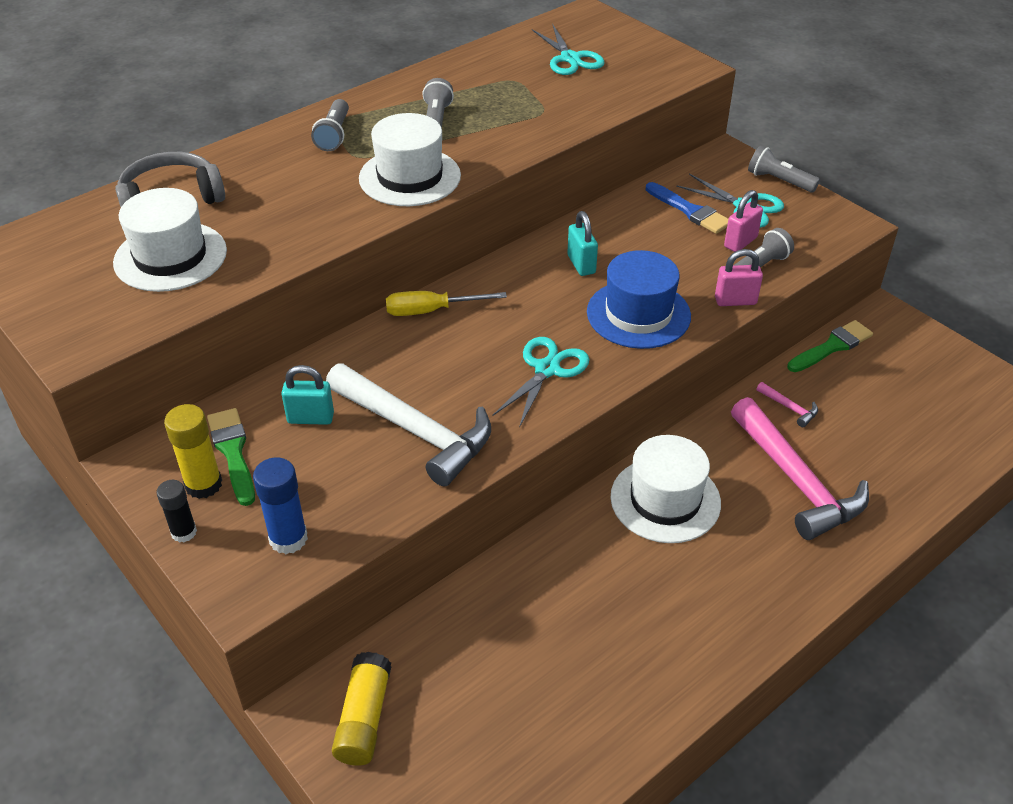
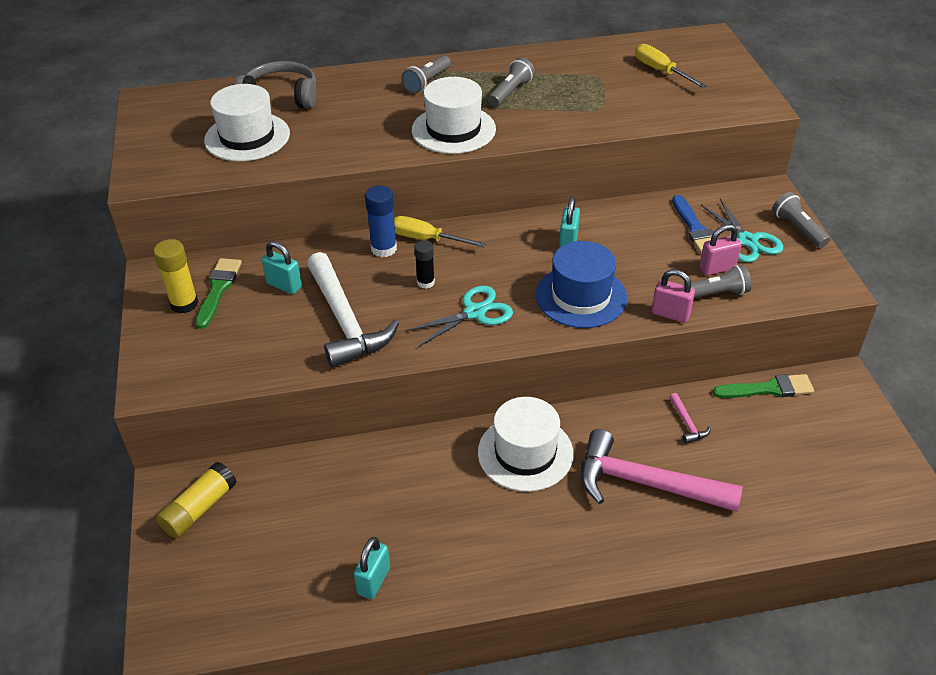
camera: 30 degrees right, 0 degrees up
black glue stick [156,480,197,542] -> black glue stick moved to [414,240,435,289]
blue glue stick [253,458,308,554] -> blue glue stick moved to [365,185,397,257]
turquoise scissors [532,24,605,75] -> yellow screwdriver [635,44,707,88]
pink hammer [731,397,869,540] -> pink hammer turned 105 degrees clockwise [580,429,743,512]
none -> turquoise padlock [354,537,390,599]

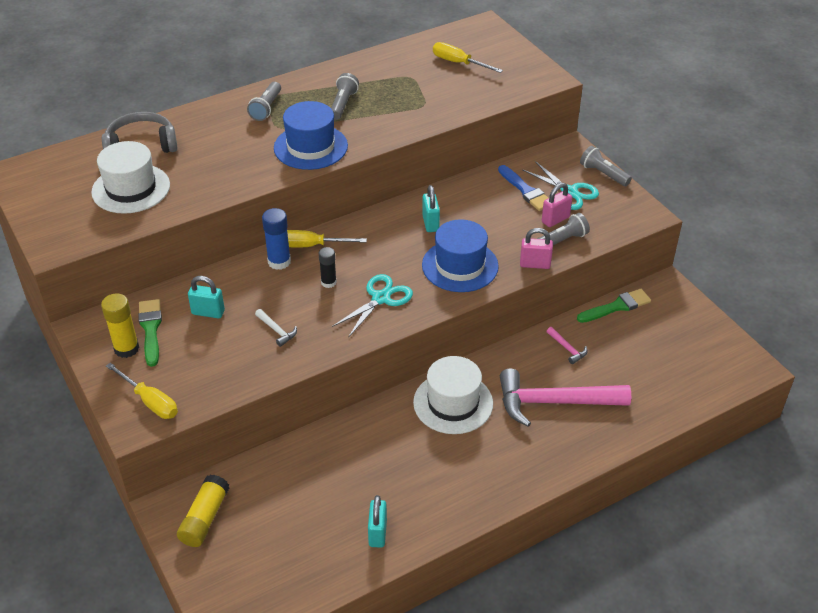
camera: 20 degrees left, 0 degrees up
white hammer [307,252,399,368] -> white hammer [255,309,297,347], size x0.40
white hat [412,77,496,154] -> blue hat [274,101,348,170]
none -> yellow screwdriver [106,363,178,419]

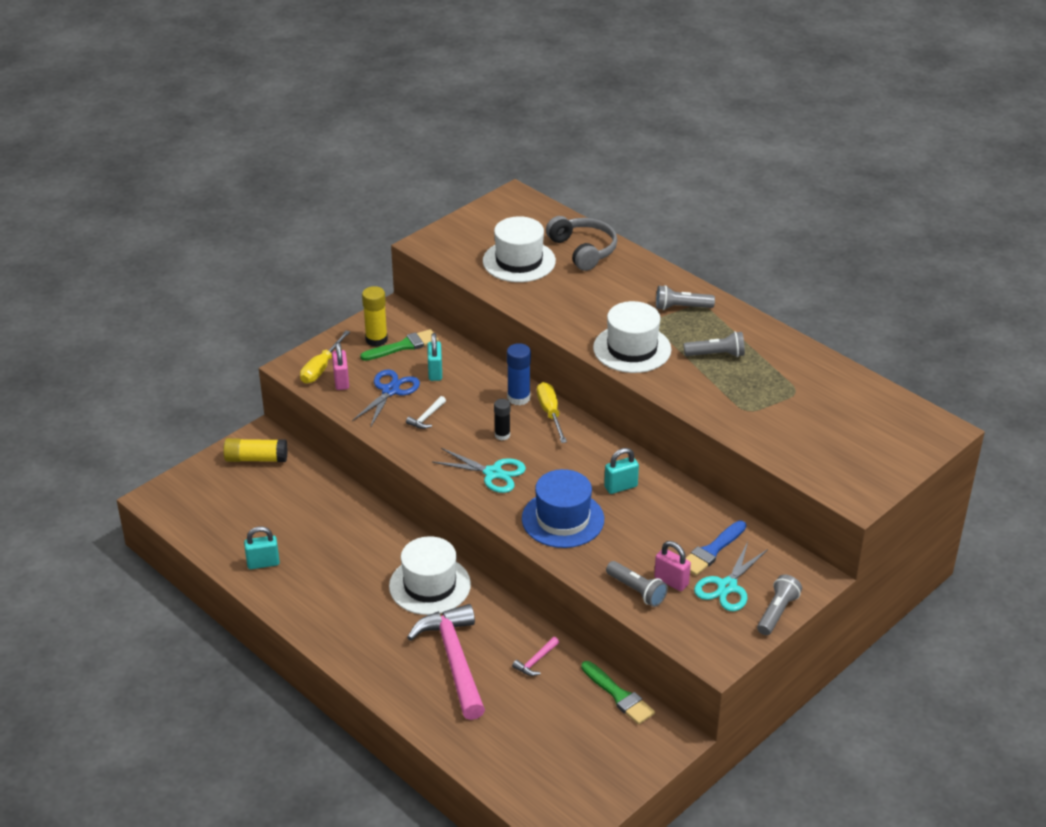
camera: 75 degrees right, 5 degrees down
blue hat [274,101,348,170] -> white hat [593,301,671,373]
yellow screwdriver [433,42,503,73] -> none
pink padlock [520,228,553,269] -> pink padlock moved to [332,342,349,390]
none -> blue scissors [352,370,420,428]

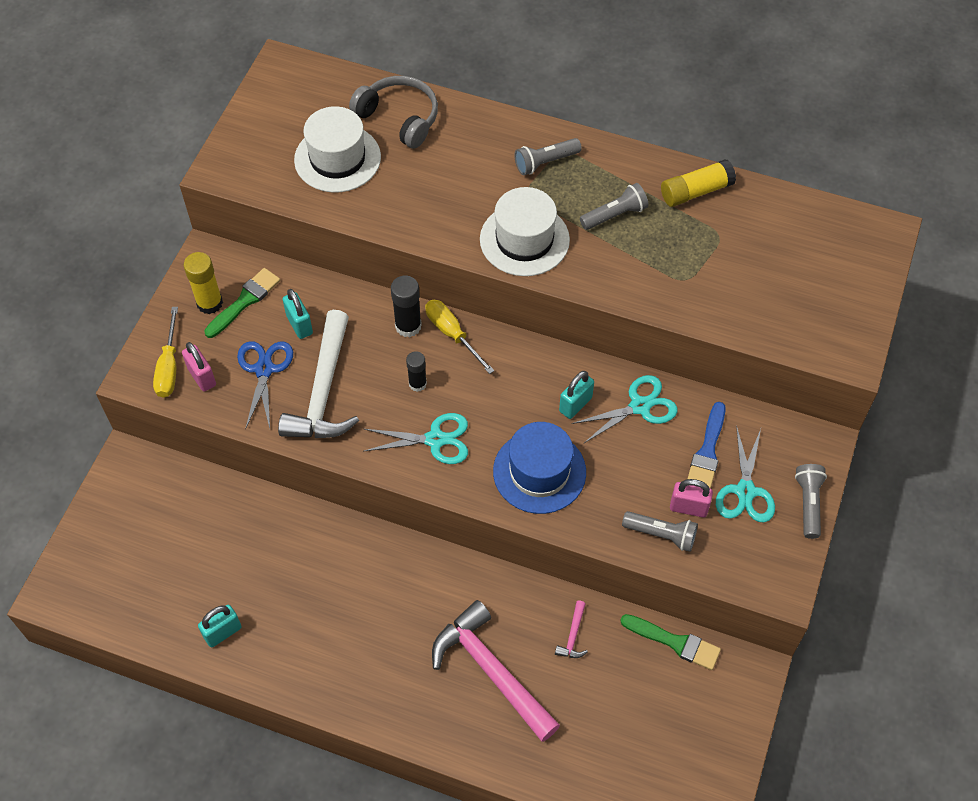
camera: 25 degrees left, 20 degrees up
yellow glue stick [223,438,288,462] -> yellow glue stick moved to [661,159,736,207]
white hat [389,536,471,615] -> none
white hammer [406,396,446,429] -> white hammer [278,310,359,438], size x2.50
blue glue stick [507,343,531,406] -> black glue stick [391,276,422,337]
none -> turquoise scissors [572,375,678,444]

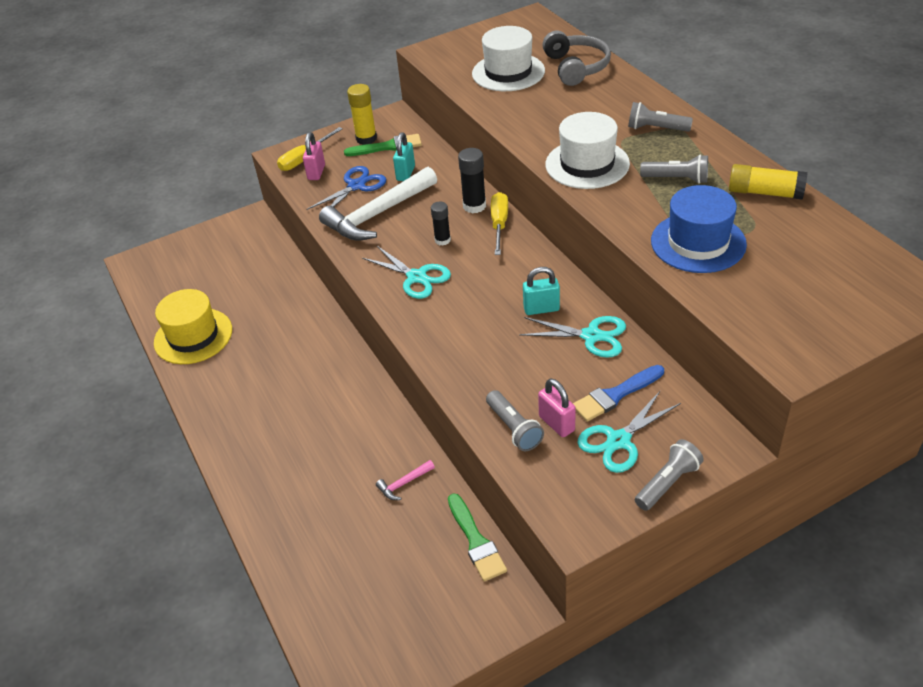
camera: 45 degrees right, 15 degrees down
turquoise padlock [198,605,242,647] -> yellow hat [154,289,232,364]
pink hammer [432,600,560,742] -> none
blue hat [493,422,586,514] -> blue hat moved to [651,185,747,273]

